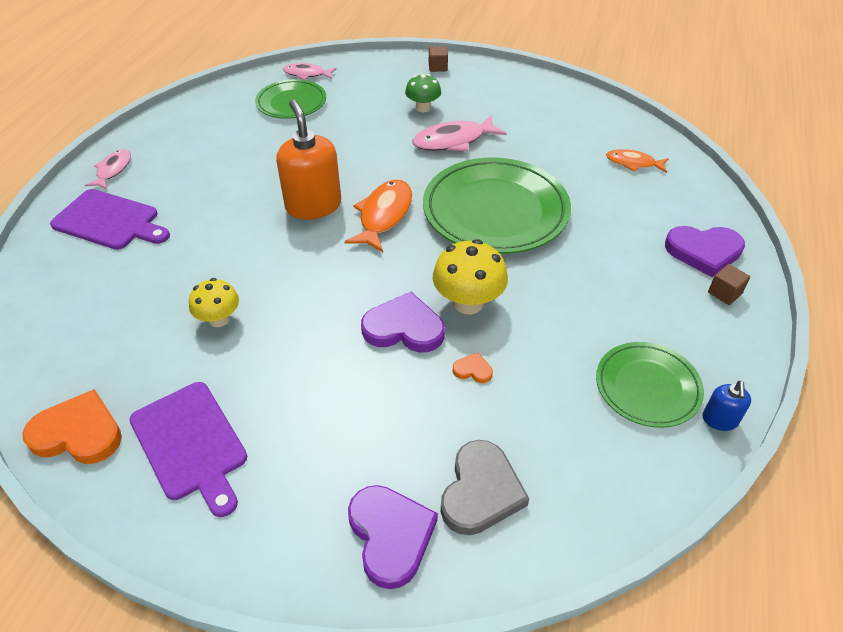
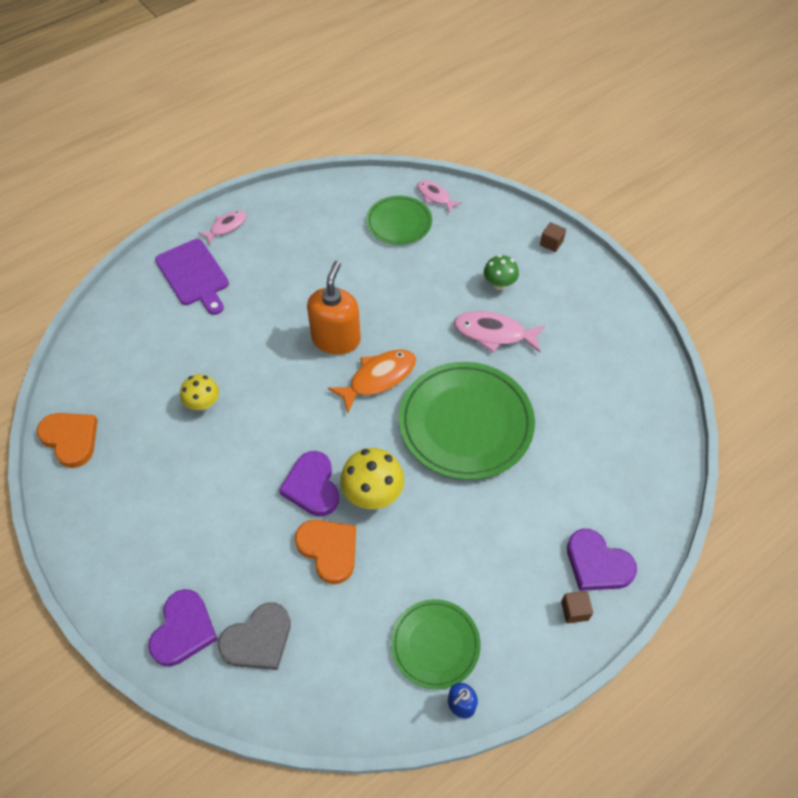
camera: 35 degrees right, 10 degrees up
purple cutting board [129,382,247,517] -> none
purple heart [361,292,445,353] -> purple heart turned 150 degrees counterclockwise [279,451,339,516]
orange heart [453,352,493,383] -> orange heart [295,520,356,584], size x2.17
orange fish [606,149,669,173] -> none

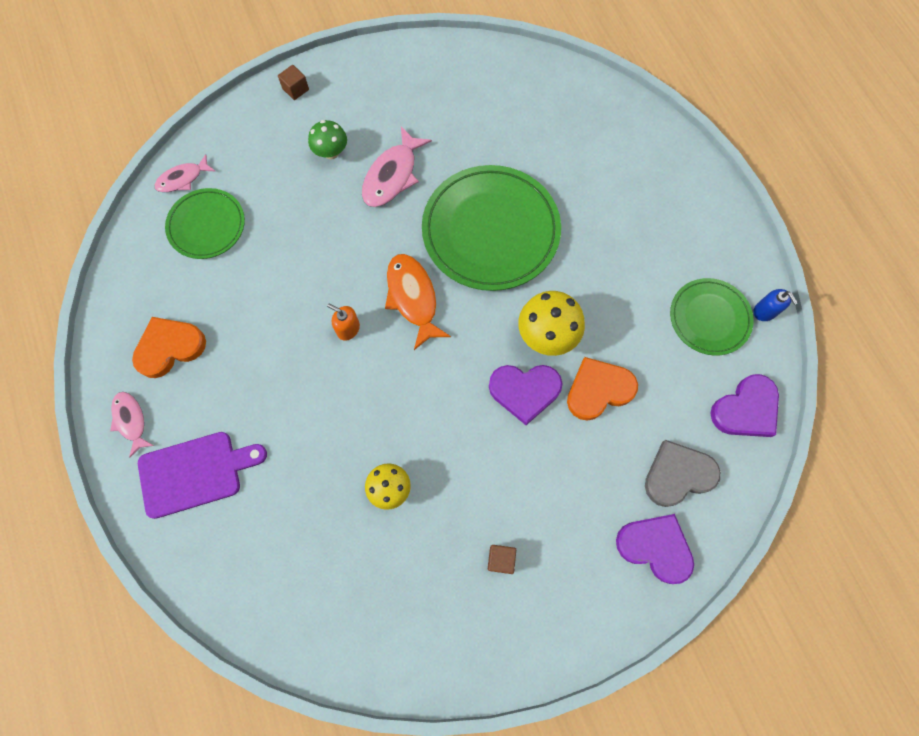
camera: 75 degrees left, 15 degrees up
orange heart [37,413,98,468] -> orange heart moved to [132,317,206,378]
grey heart [218,602,291,670] -> grey heart turned 90 degrees counterclockwise [645,440,721,507]
orange soap dispenser [307,261,361,355] -> orange soap dispenser [327,303,360,341], size x0.48
brown cube [561,591,593,623] -> brown cube moved to [488,545,516,574]
purple heart [567,529,637,591] -> purple heart moved to [710,374,779,437]

